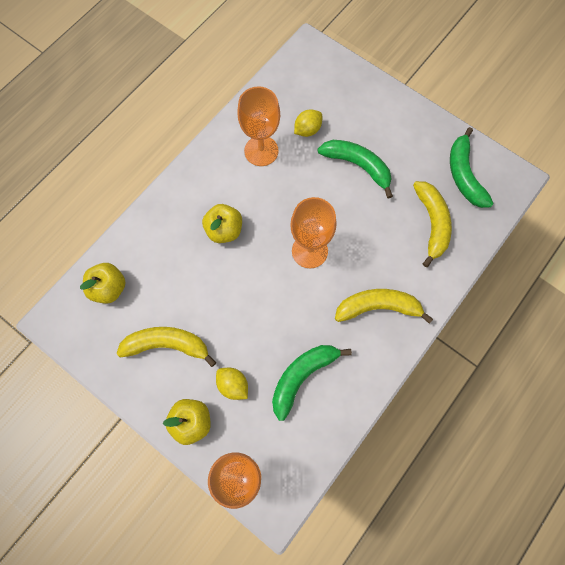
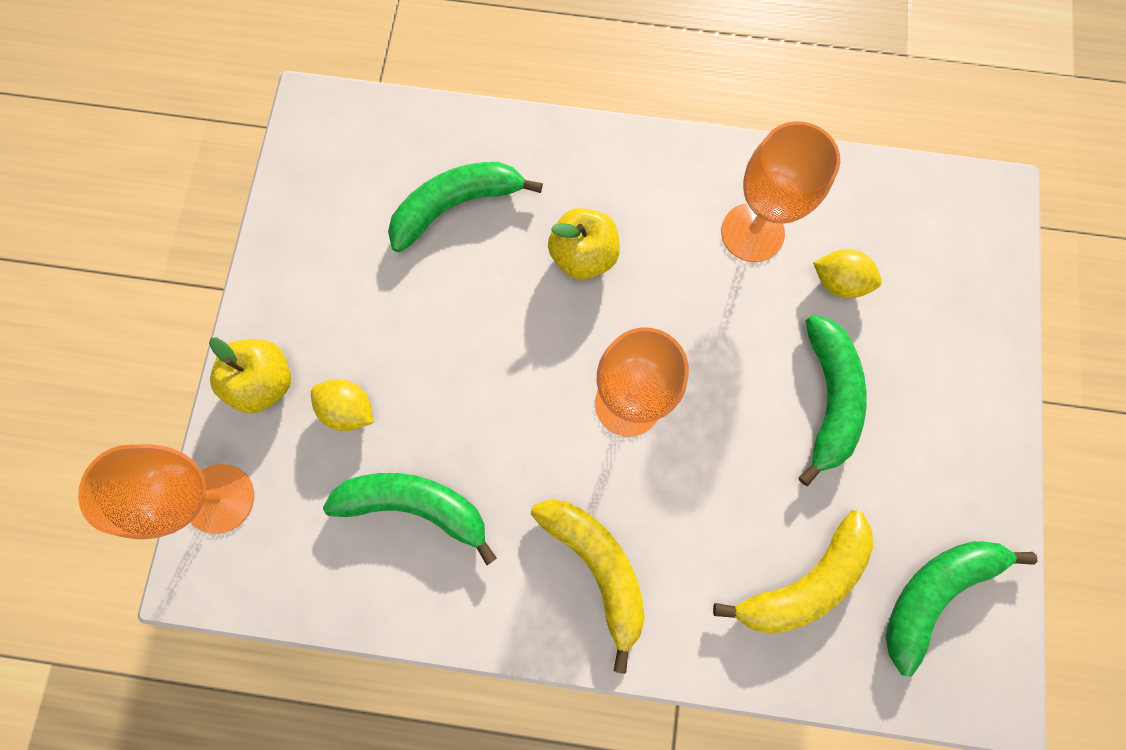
camera: 60 degrees right, 5 degrees up
yellow apple [80,263,126,304] -> none
yellow banana [116,327,217,367] -> none
yellow lemon [216,368,248,400] -> yellow lemon turned 75 degrees counterclockwise [311,379,374,431]
none -> green banana [388,162,543,252]

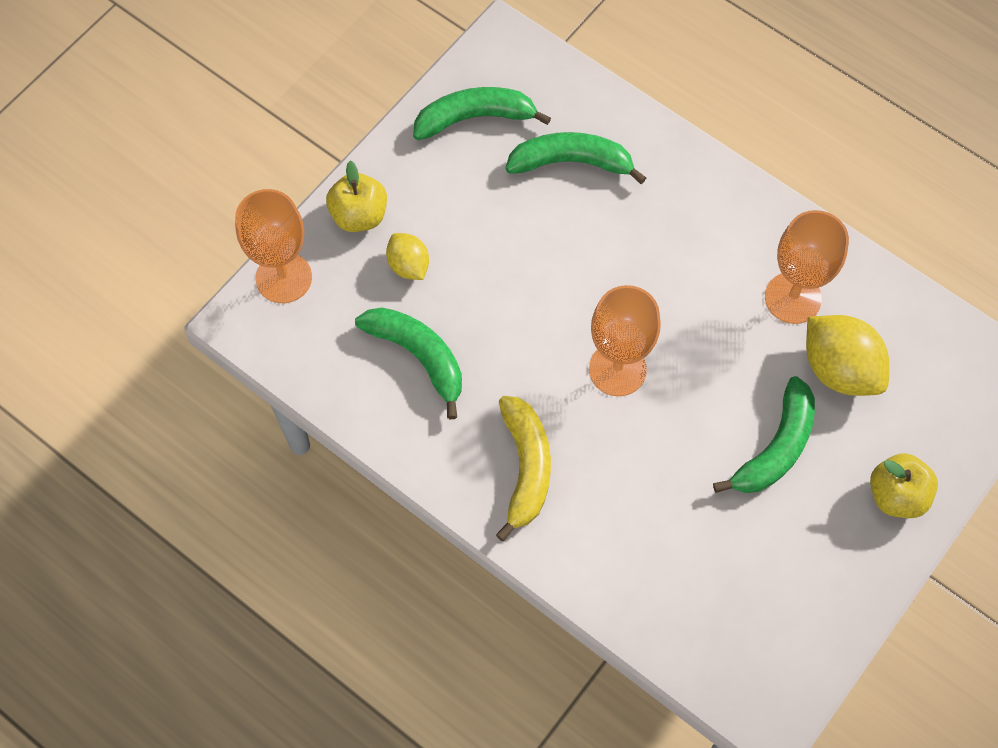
camera: 30 degrees right, 10 degrees down
yellow apple [548,208,620,280] -> yellow apple moved to [870,453,938,518]
yellow banana [713,510,873,634] -> none
yellow lemon [813,249,882,298] -> yellow lemon [806,315,889,396], size x1.73
green banana [886,541,1038,676] -> green banana moved to [413,87,551,140]

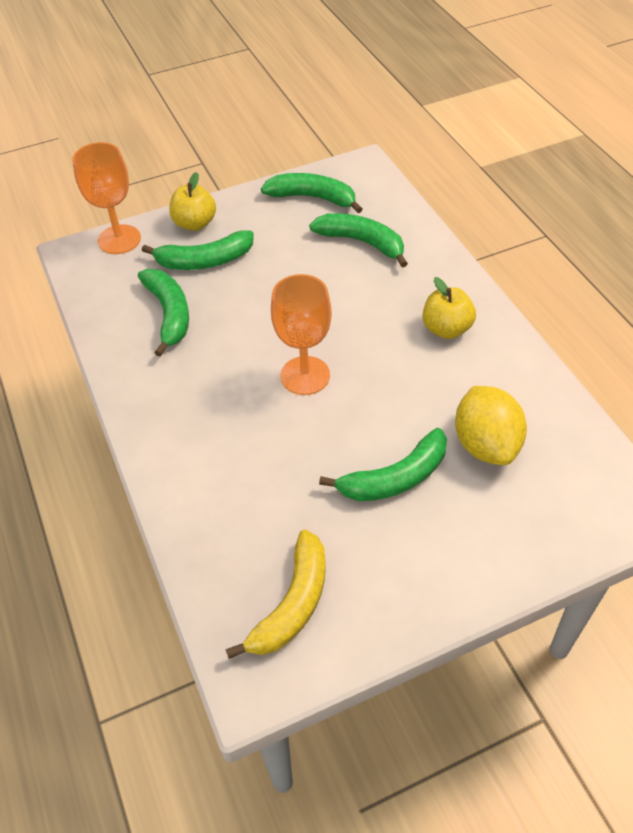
camera: 30 degrees right, 15 degrees down
yellow lemon [386,233,429,280] -> green banana [142,230,254,270]
yellow banana [496,396,551,541] -> yellow banana moved to [226,530,326,659]
orange goblet [765,210,849,324] -> none
yellow apple [870,453,938,518] -> yellow apple moved to [423,277,476,339]

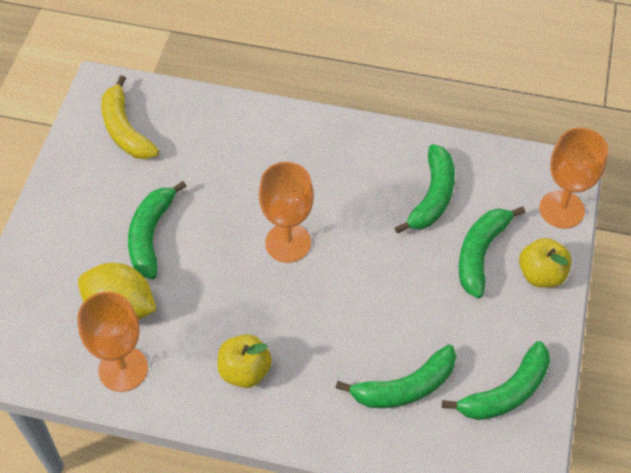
camera: 125 degrees right, 5 degrees up
green banana [138,269,189,357] -> green banana turned 90 degrees counterclockwise [395,144,455,234]
none -> orange goblet [77,292,148,392]

